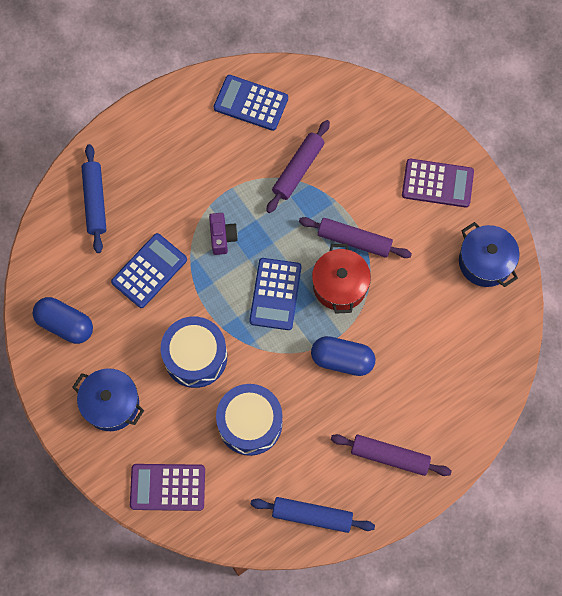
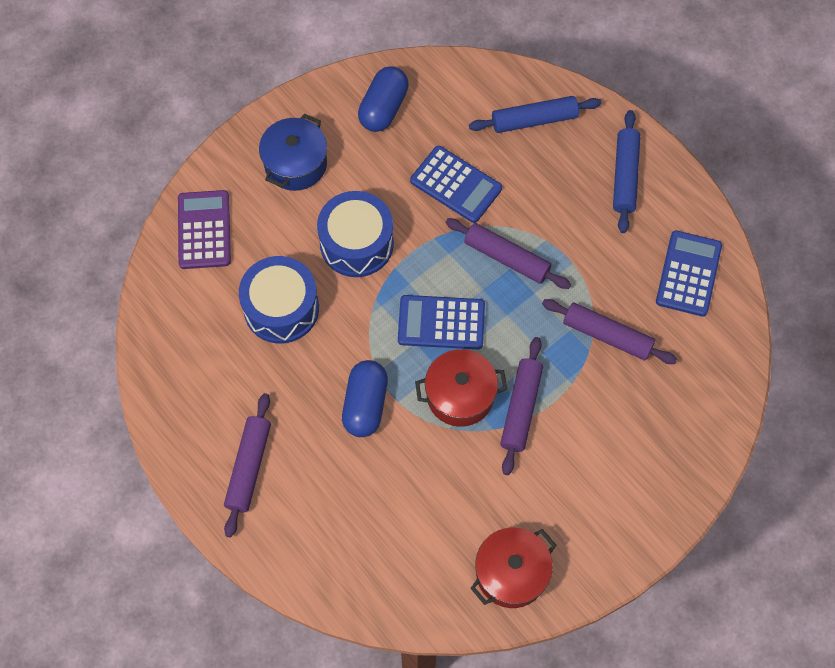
camera: 85 degrees right, 5 degrees down
purple camera [209,213,238,255] -> purple rolling pin [446,218,571,289]
blue rolling pin [250,497,375,533] -> blue rolling pin moved to [613,110,640,233]
purple calculator [402,159,474,208] -> none
blue pot [459,222,519,287] -> red pot [470,528,556,608]

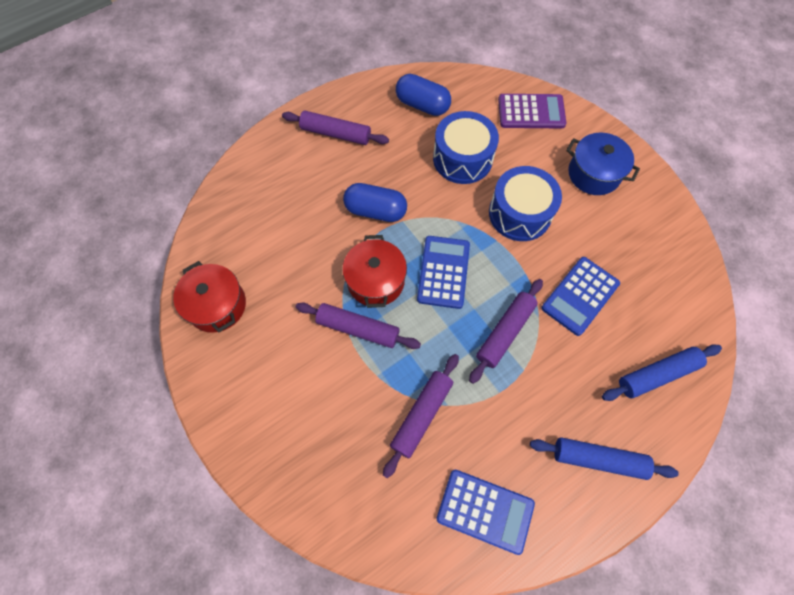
camera: 95 degrees right, 0 degrees up
blue capsule [358,66,409,132] -> blue capsule moved to [396,74,451,116]
blue rolling pin [469,96,601,133] -> blue rolling pin turned 75 degrees clockwise [602,344,722,401]

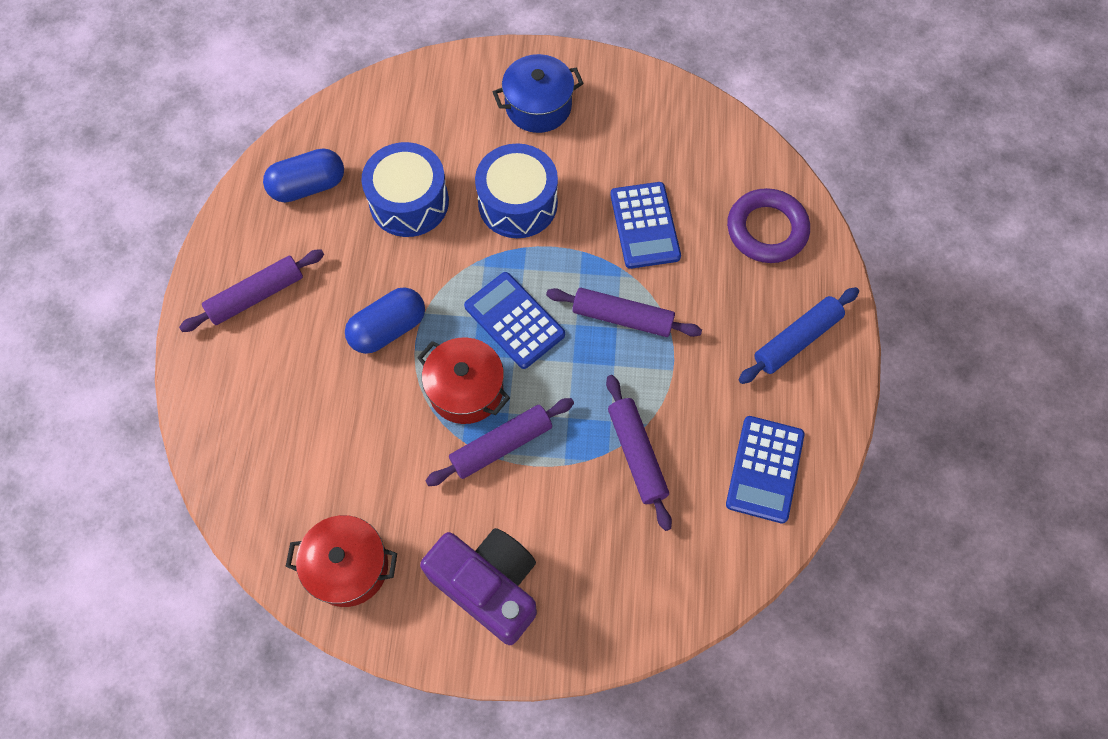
camera: 50 degrees left, 0 degrees up
blue calculator [437,470,535,555] -> blue calculator turned 135 degrees clockwise [726,416,805,523]
purple rolling pin [469,279,543,384] -> purple rolling pin turned 60 degrees counterclockwise [546,288,702,337]
purple calculator [498,94,566,128] -> none
blue rolling pin [602,344,722,401] -> purple ring [727,188,810,263]
none -> purple camera [420,528,537,645]

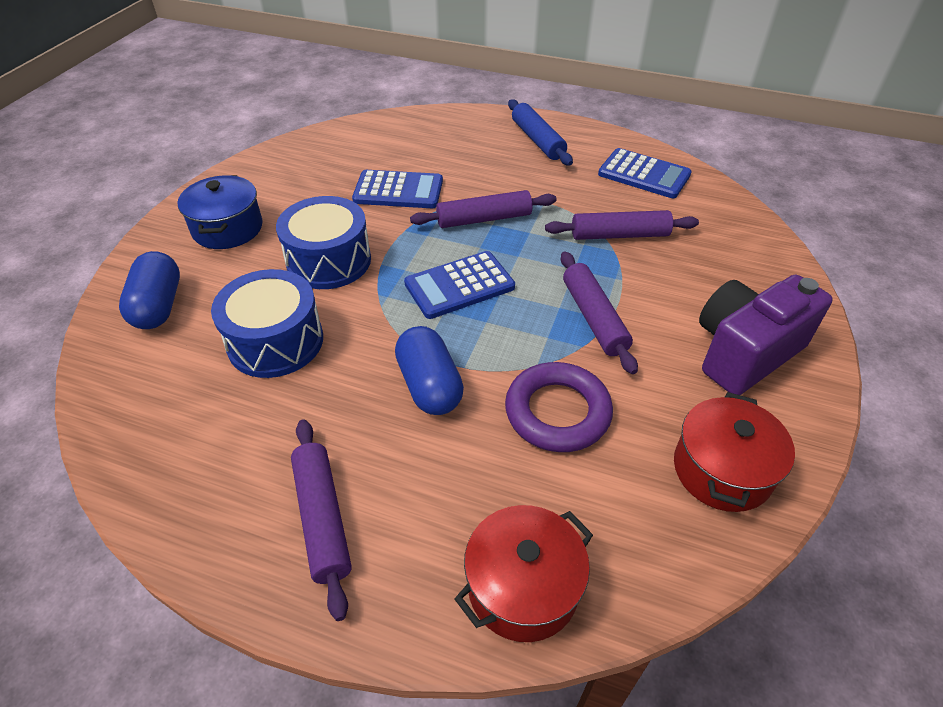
camera: 75 degrees left, 20 degrees down
blue capsule [263,148,344,202] -> blue capsule moved to [119,251,180,329]
red pot [417,337,510,424] -> red pot moved to [455,505,593,642]
purple rolling pin [546,288,702,337] -> purple rolling pin turned 45 degrees clockwise [410,190,557,228]
purple ring [727,188,810,263] -> purple ring moved to [505,362,613,452]

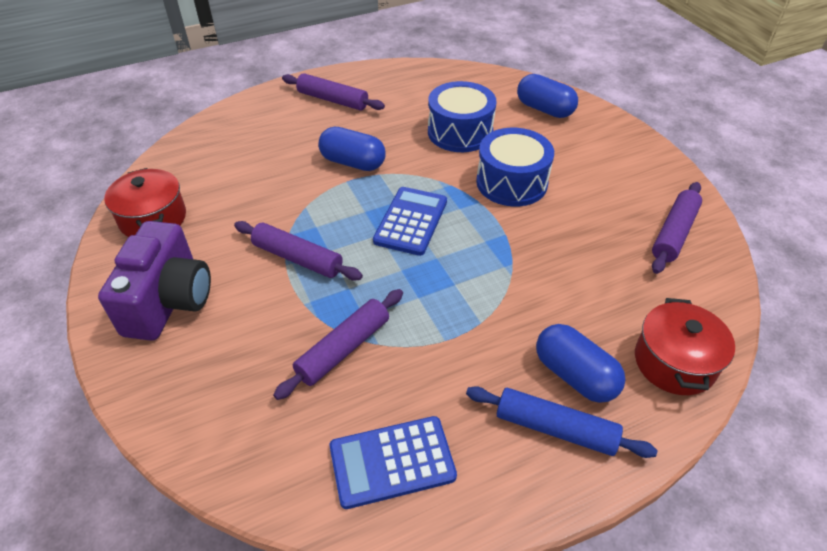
camera: 135 degrees right, 0 degrees up
blue pot [177,175,262,249] -> none
blue calculator [352,170,443,208] -> none
purple rolling pin [410,190,557,228] -> purple rolling pin moved to [652,182,702,274]
red pot [455,505,593,642] -> red pot moved to [635,298,735,395]
purple ring [505,362,613,452] -> none
none -> blue capsule [536,324,626,403]

